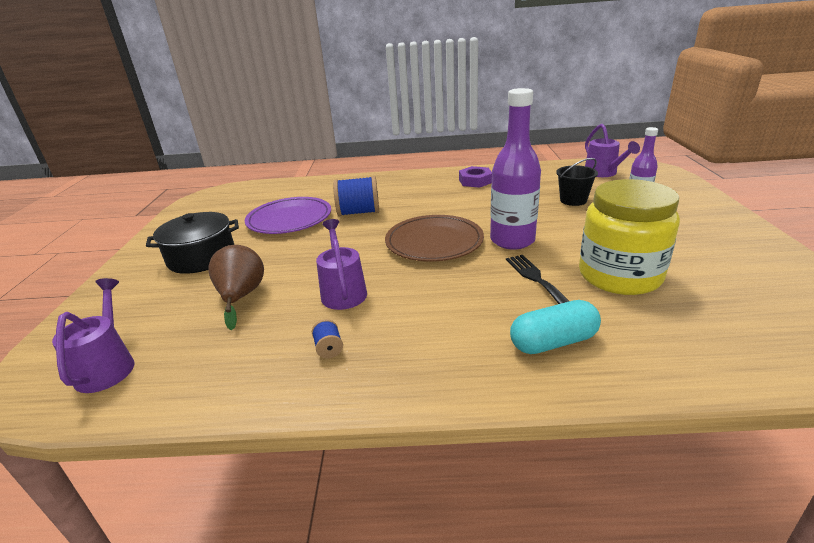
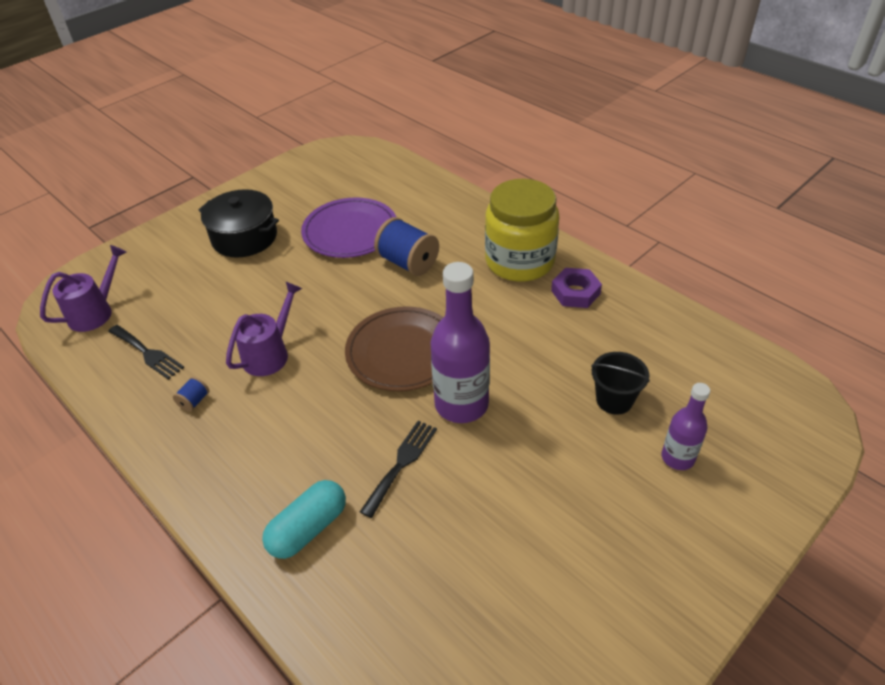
camera: 45 degrees right, 15 degrees up
brown pear [208,245,264,330] -> none
turquoise capsule [510,300,601,354] -> turquoise capsule turned 75 degrees counterclockwise [262,480,346,559]
yellow jar [579,179,680,295] -> yellow jar moved to [485,179,559,282]
purple watering can [585,124,640,177] -> none
none -> black fork [108,325,184,380]

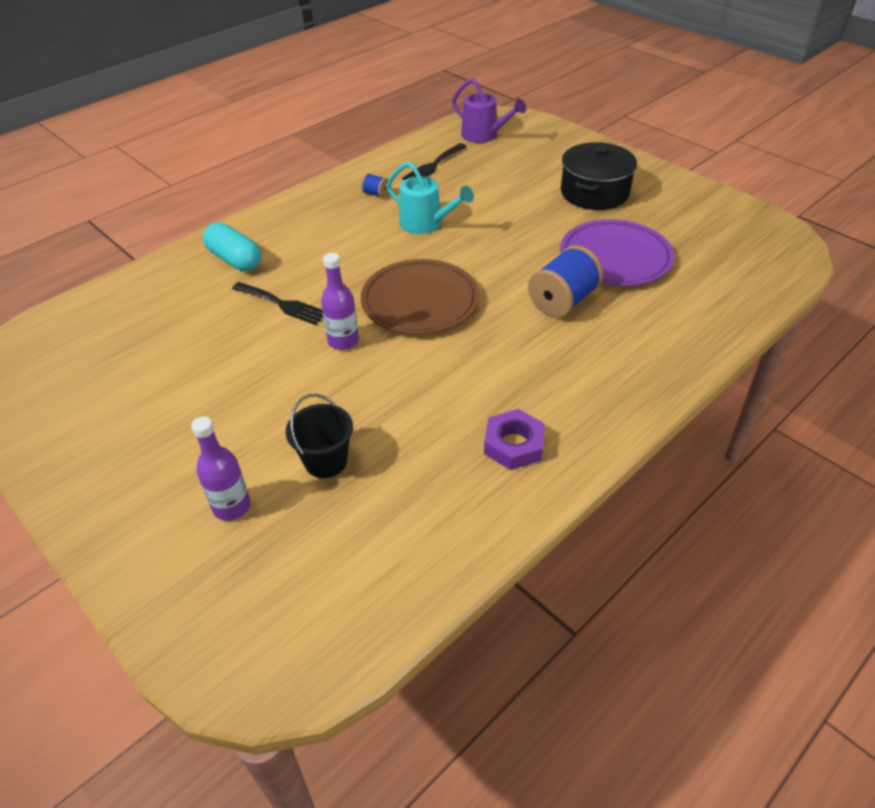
camera: 90 degrees right, 0 degrees up
purple watering can [226,282,302,376] -> turquoise watering can [386,161,474,234]
purple bottle [430,262,490,423] -> purple bottle [321,253,359,350], size x0.57
yellow jar [485,179,559,282] -> none

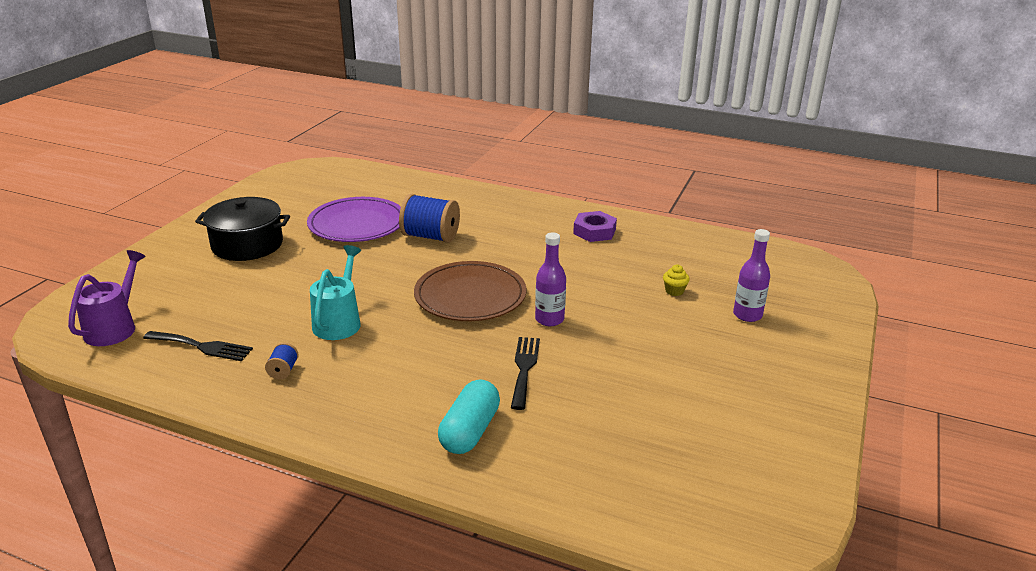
camera: 115 degrees left, 15 degrees down
black bucket [286,394,353,478] -> yellow cupcake [663,264,690,296]

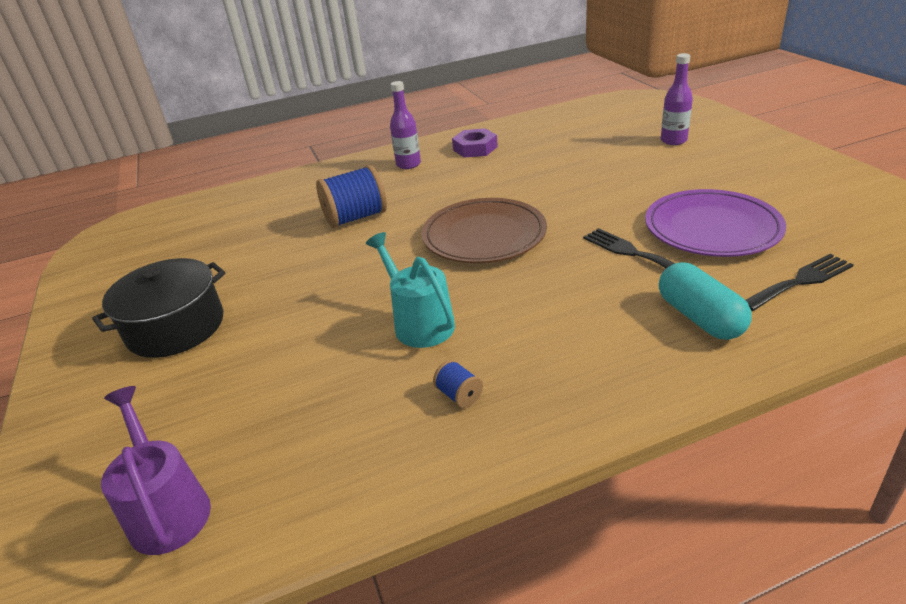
camera: 40 degrees left, 5 degrees up
black fork [143,331,253,361] -> black fork moved to [745,254,854,311]
purple plate [307,197,401,242] -> purple plate moved to [645,189,786,257]
purple bottle [535,232,566,326] -> purple bottle moved to [390,81,421,169]
yellow cupcake [663,264,690,296] -> none

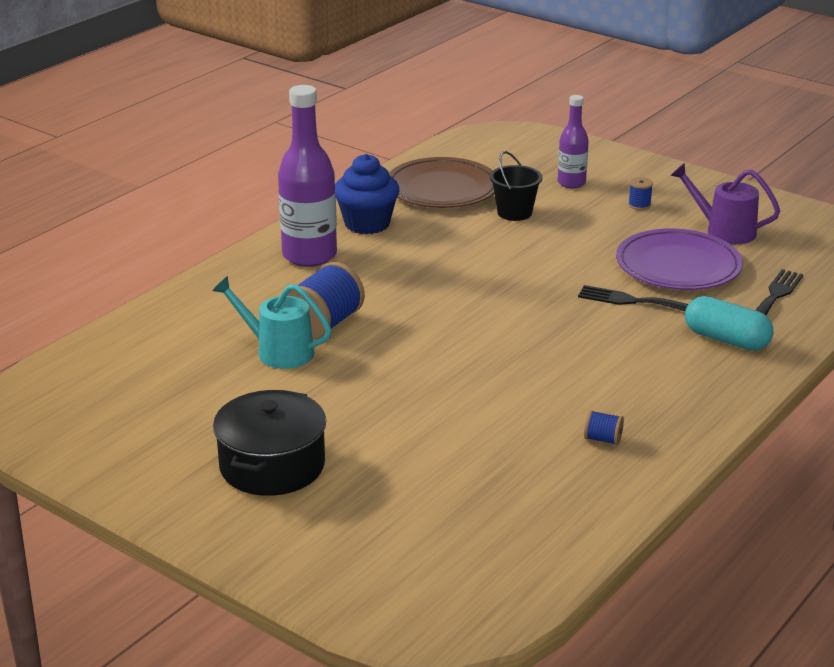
camera: 35 degrees left, 5 degrees down
purple watering can [101,386,211,555] -> purple watering can moved to [670,163,780,244]
turquoise watering can [366,232,455,348] -> turquoise watering can moved to [212,276,332,369]
purple bottle [390,81,421,169] -> purple bottle [278,85,337,267], size x1.76
brown plate [422,198,547,263] -> brown plate moved to [389,157,494,208]
purple nut [452,128,498,158] -> blue cupcake [335,154,399,234]
none -> black bucket [490,151,542,221]
none -> blue spool [628,177,653,210]

